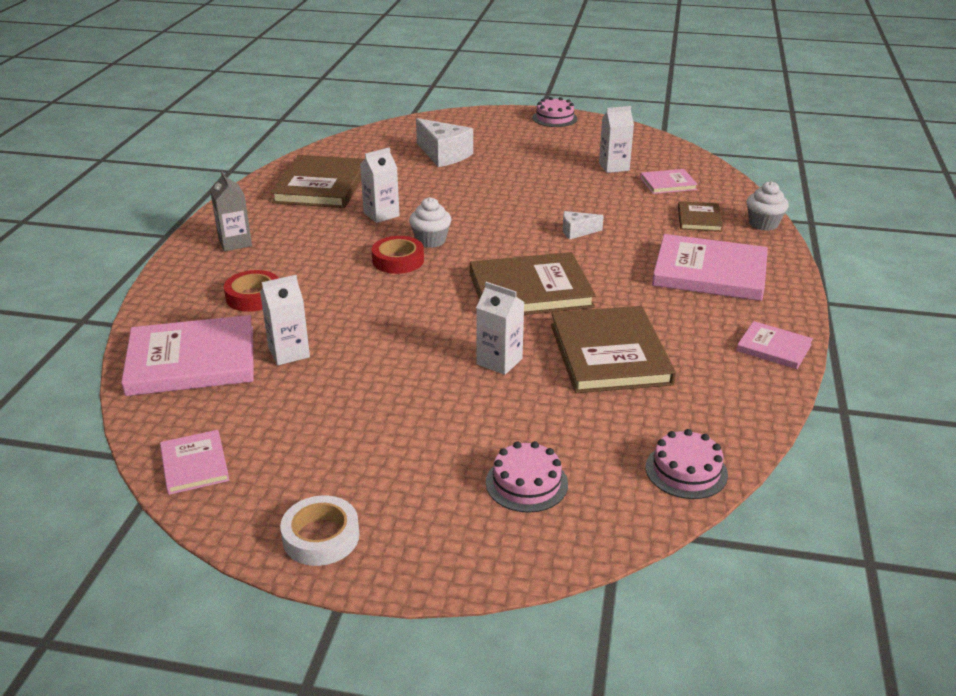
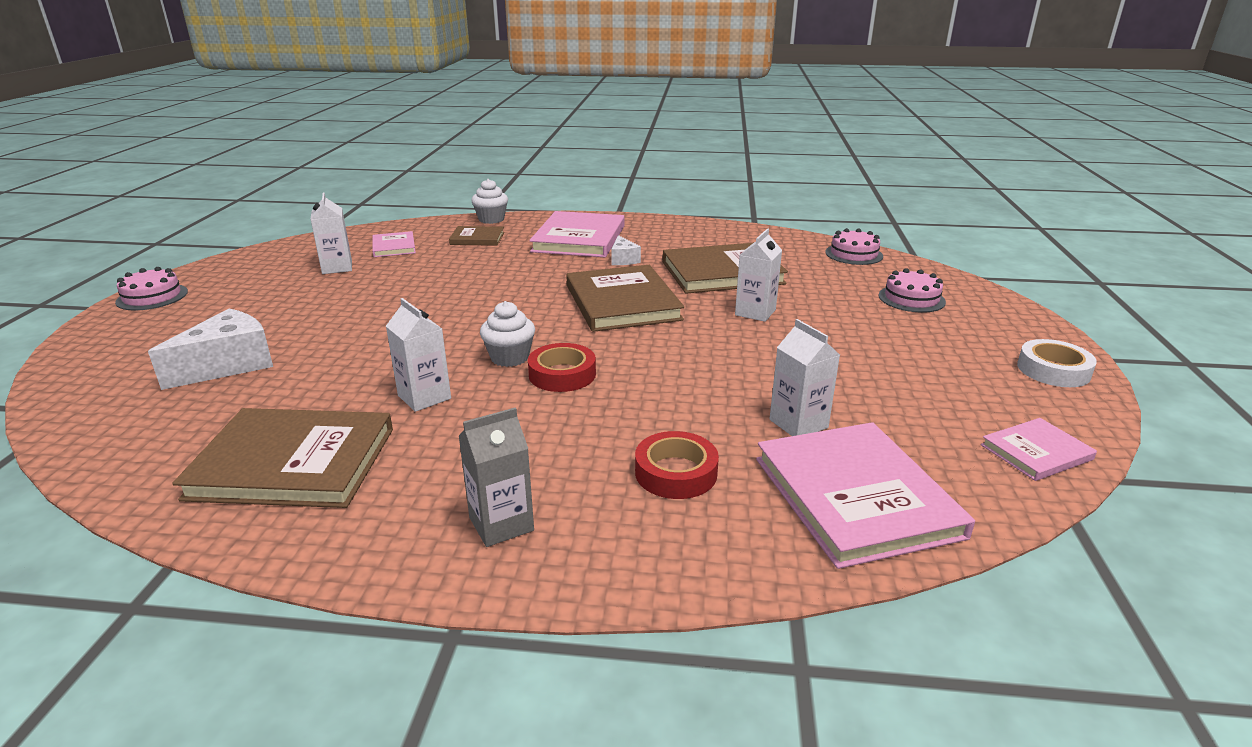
camera: 95 degrees left, 5 degrees down
white cheese [563,211,604,240] -> white cheese moved to [611,235,641,265]
pink book [736,321,813,369] -> none

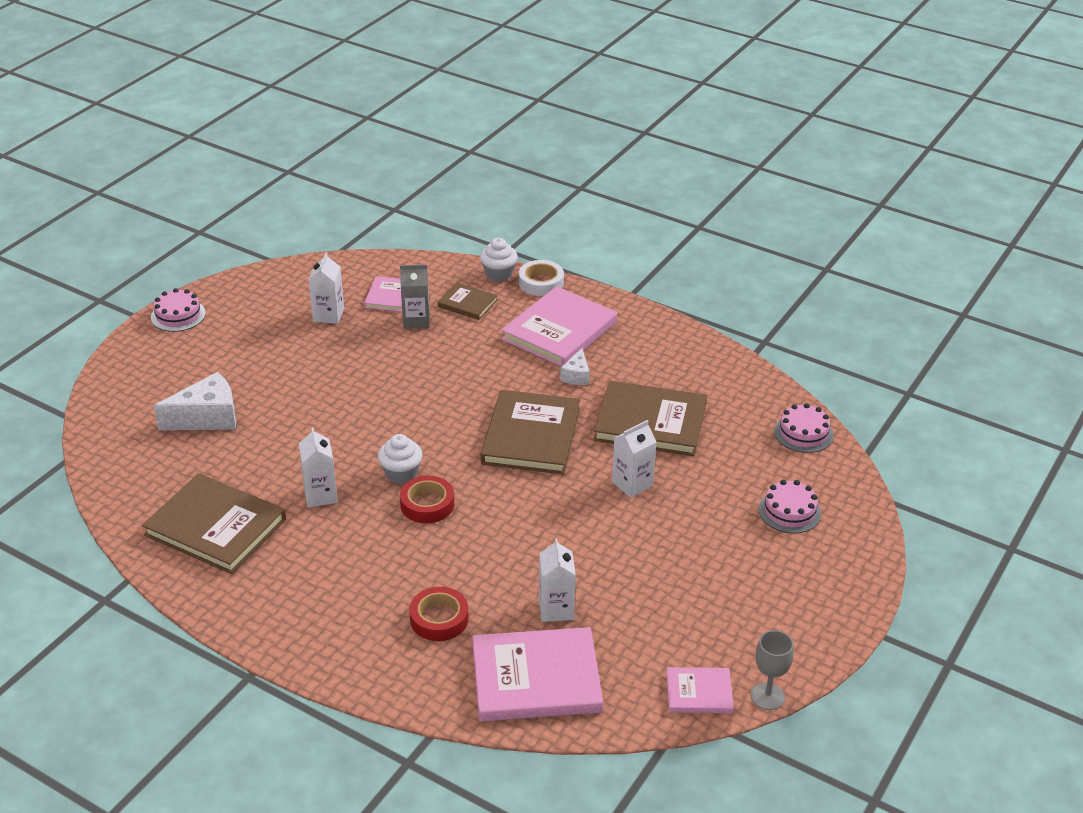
camera: 25 degrees right, 10 degrees up
grey carton [459,407,534,547] -> grey carton moved to [400,264,430,329]
pink book [756,422,975,569] -> pink book turned 75 degrees clockwise [472,627,603,721]
white tape [1017,339,1097,387] -> white tape moved to [519,260,564,296]
none -> grey goblet [751,630,794,710]

